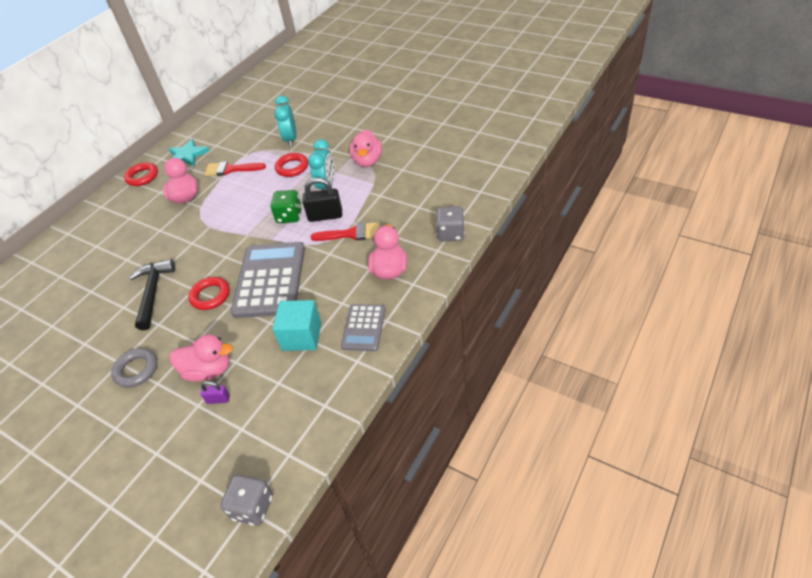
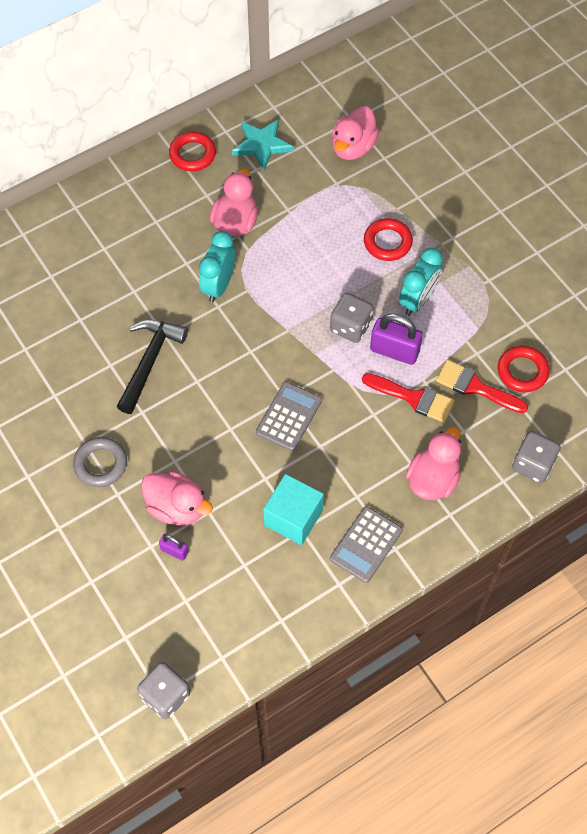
camera: 20 degrees right, 15 degrees up
red ring [188,277,230,310] -> red ring moved to [498,346,550,393]
red brush [205,161,266,176] -> red brush moved to [436,360,528,414]
grey calculator [231,242,305,318] -> grey calculator [256,382,322,451], size x0.55
green dice [271,190,302,223] -> grey dice [330,293,373,343]
turquoise clock [275,96,297,147] -> turquoise clock moved to [199,231,235,302]
black padlock [302,177,342,222] -> purple padlock [370,313,423,365]
pink duck [350,129,382,167] -> pink duck moved to [332,106,379,160]

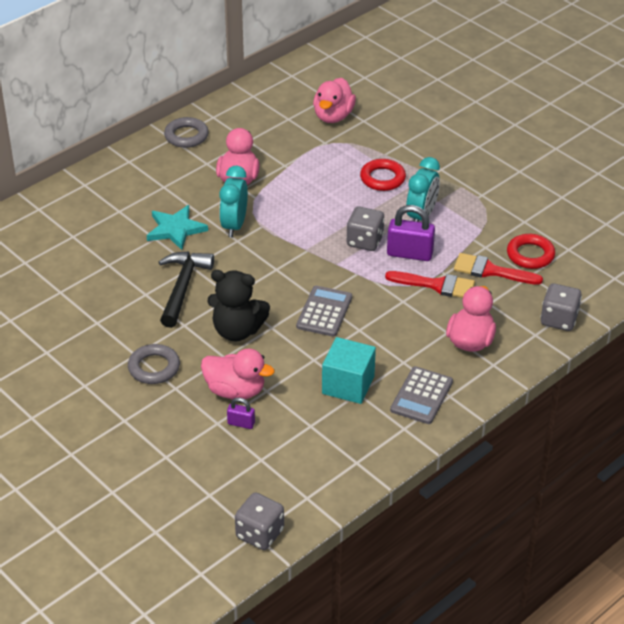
camera: 10 degrees left, 20 degrees down
red ring [169,132,216,171] -> grey ring [164,117,209,148]
turquoise star [232,119,293,171] -> turquoise star moved to [147,205,208,250]
none -> black teddy bear [207,270,270,341]

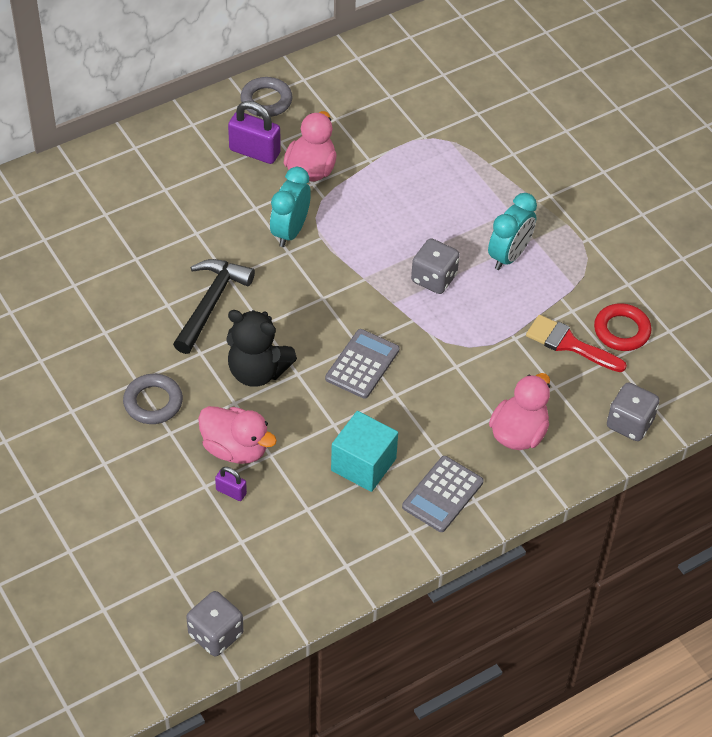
camera: 10 degrees right, 10 degrees up
turquoise star [147,205,208,250] -> none
pink duck [313,78,356,123] -> none
red ring [360,159,406,191] -> none
red brush [385,271,475,298] -> none
purple padlock [387,205,435,261] -> purple padlock moved to [228,101,281,164]

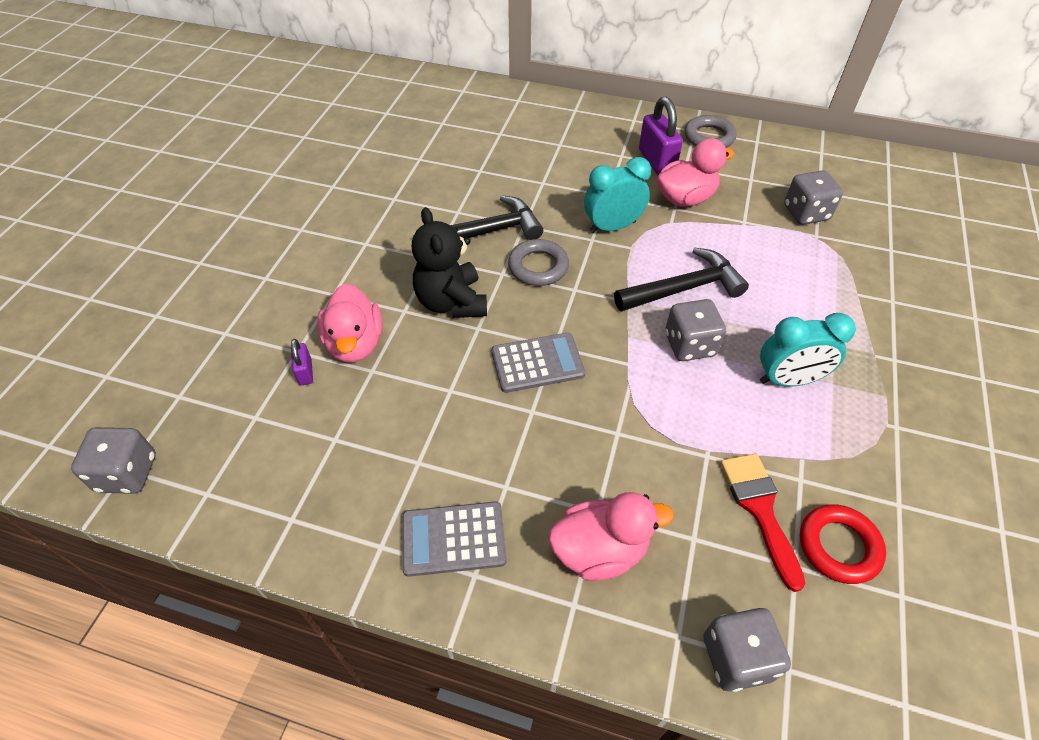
camera: 50 degrees right, 0 degrees up
grey ring [123,374,183,424] -> grey ring moved to [508,239,569,286]
turquoise cube [331,411,398,492] -> none
none -> black hammer [614,248,749,311]
none -> grey dice [784,170,843,225]

